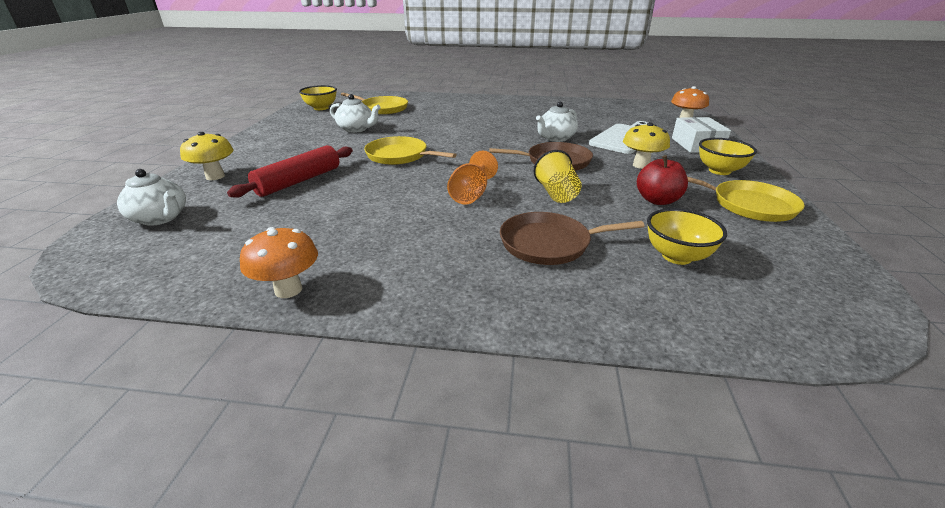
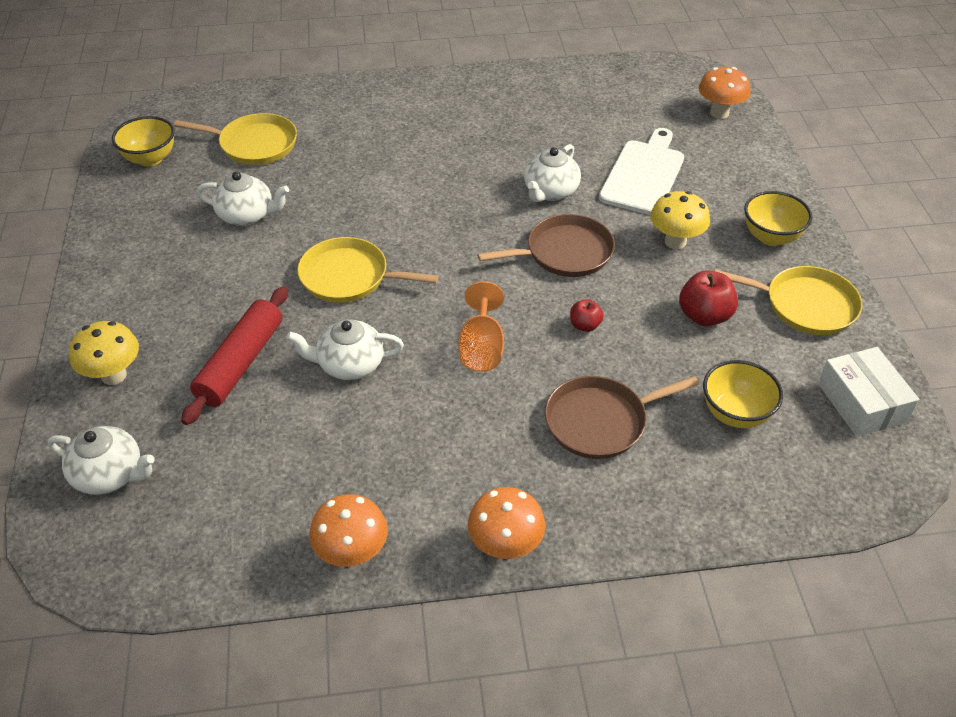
camera: 15 degrees left, 15 degrees up
yellow cup [534,150,582,203] -> red apple [570,299,604,332]
white box [672,117,731,153] -> white box moved to [818,347,919,437]
none -> white teapot [287,319,404,380]
none -> orange mushroom [468,487,546,559]

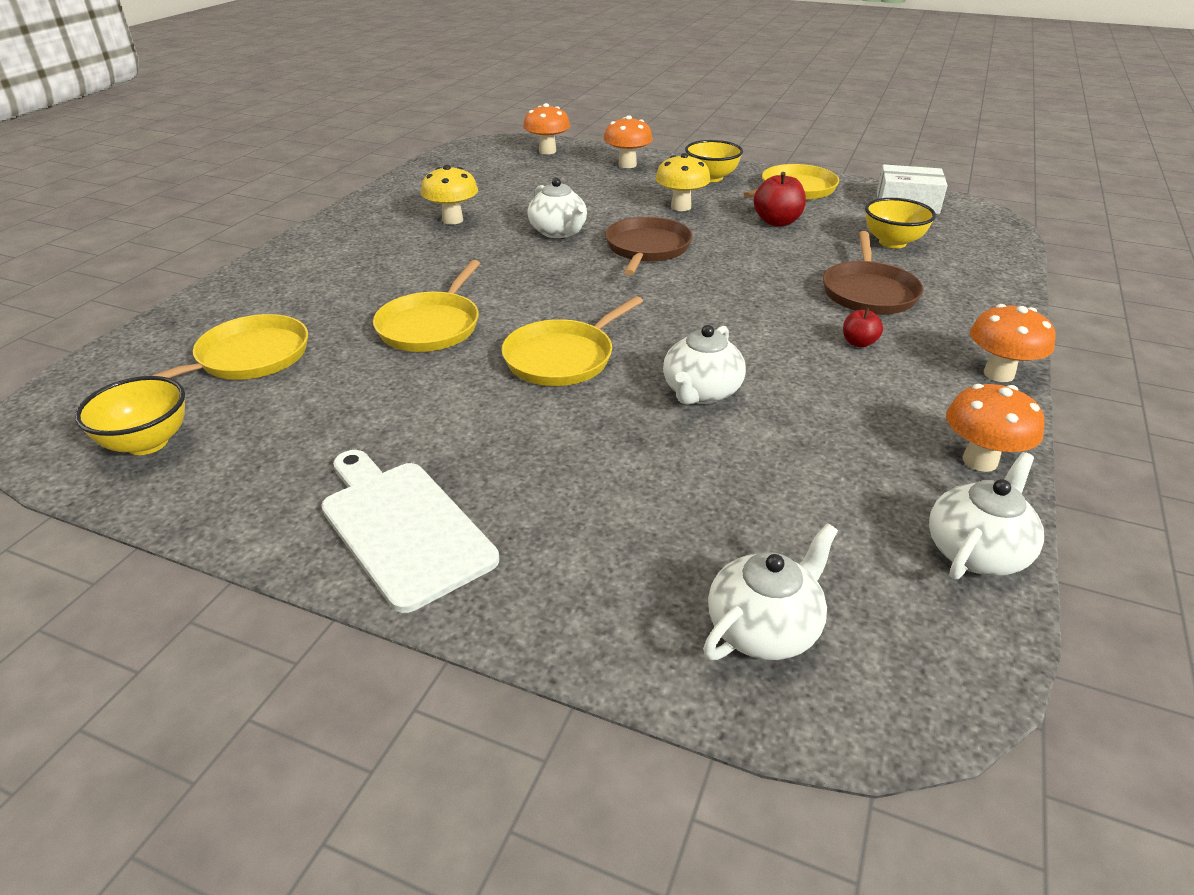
camera: 60 degrees left, 10 degrees down
yellow mushroom [69,321,139,385] -> yellow mushroom moved to [421,165,478,225]
red rolling pin [181,286,288,425] -> none
white teapot [197,172,289,226] -> white teapot moved to [929,452,1044,580]
orange goblet [458,281,504,372] -> none
red apple [570,299,604,332] -> red apple moved to [843,308,883,348]
white cutting board [599,128,684,215] -> white cutting board moved to [321,450,499,613]
none -> yellow pan [373,260,480,352]
none -> orange mushroom [604,115,653,168]

